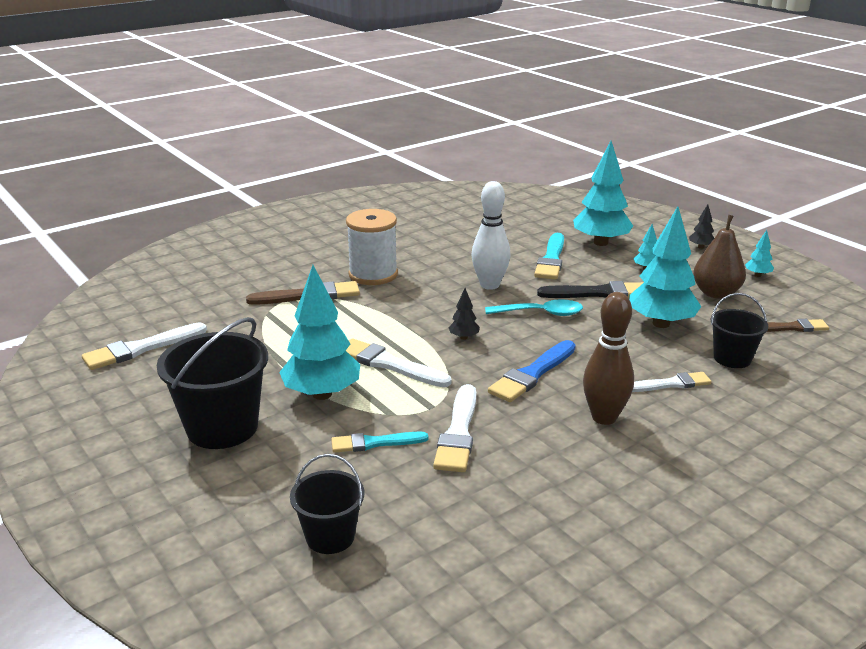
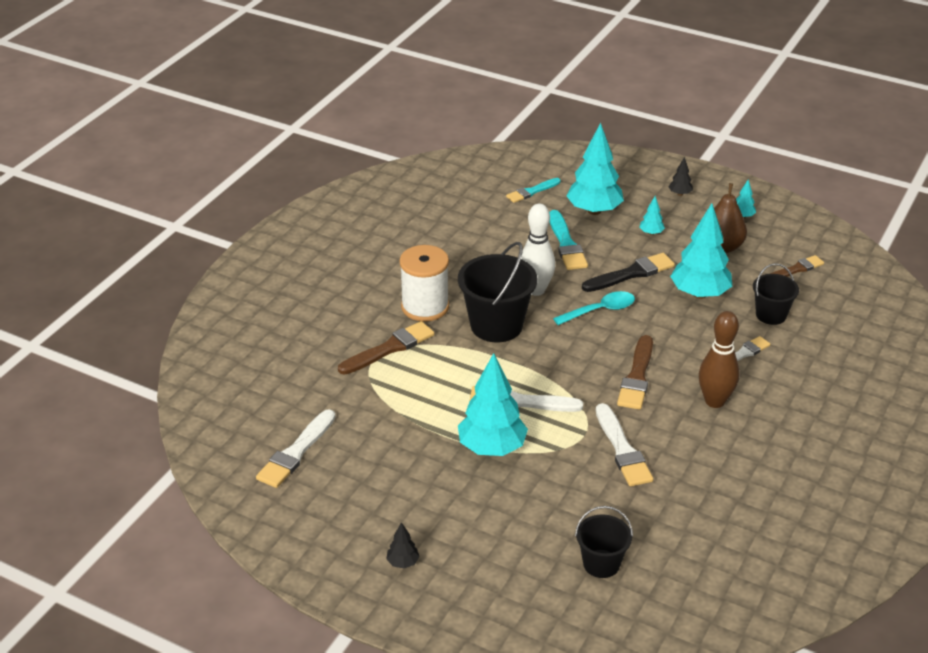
camera: 25 degrees left, 10 degrees up
black bucket [156,317,268,449] -> black bucket moved to [458,242,537,342]
turquoise brush [331,432,428,453] -> turquoise brush moved to [506,178,560,203]
black tree [448,288,480,340] -> black tree moved to [386,522,420,569]
blue brush [488,340,576,402] -> brown brush [617,335,653,410]

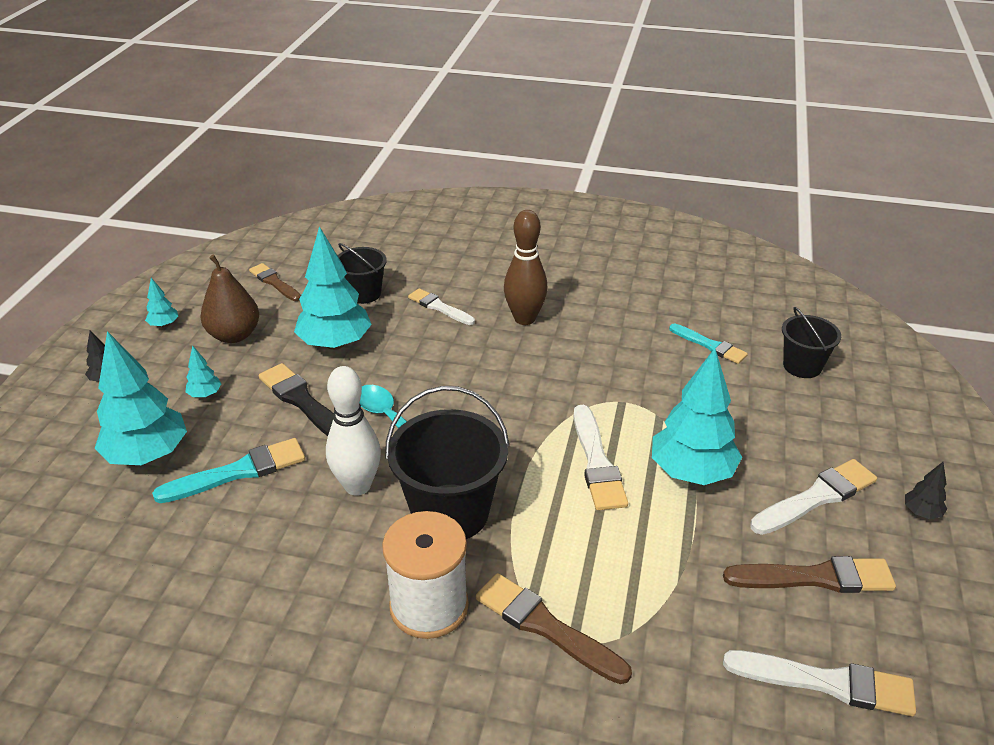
camera: 105 degrees left, 0 degrees up
turquoise brush [506,178,560,203] -> turquoise brush moved to [669,324,748,364]
white brush [596,403,653,486] -> white brush moved to [750,459,877,535]
brown brush [617,335,653,410] -> brown brush moved to [723,556,896,593]

